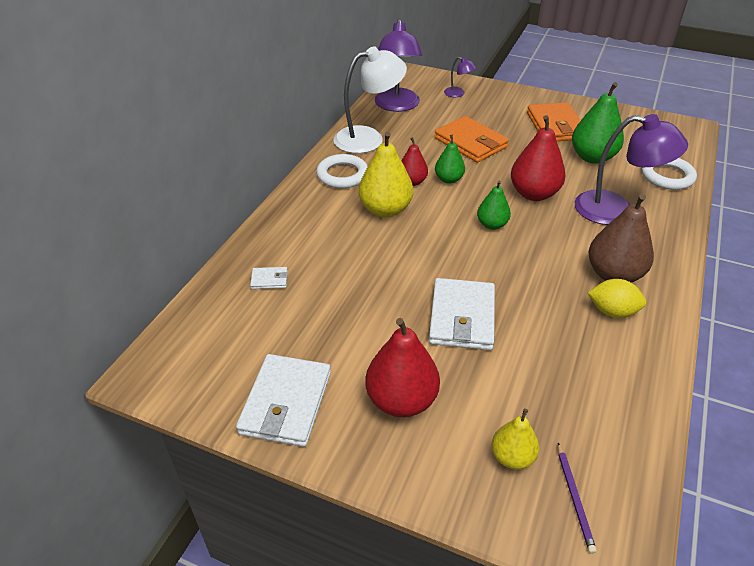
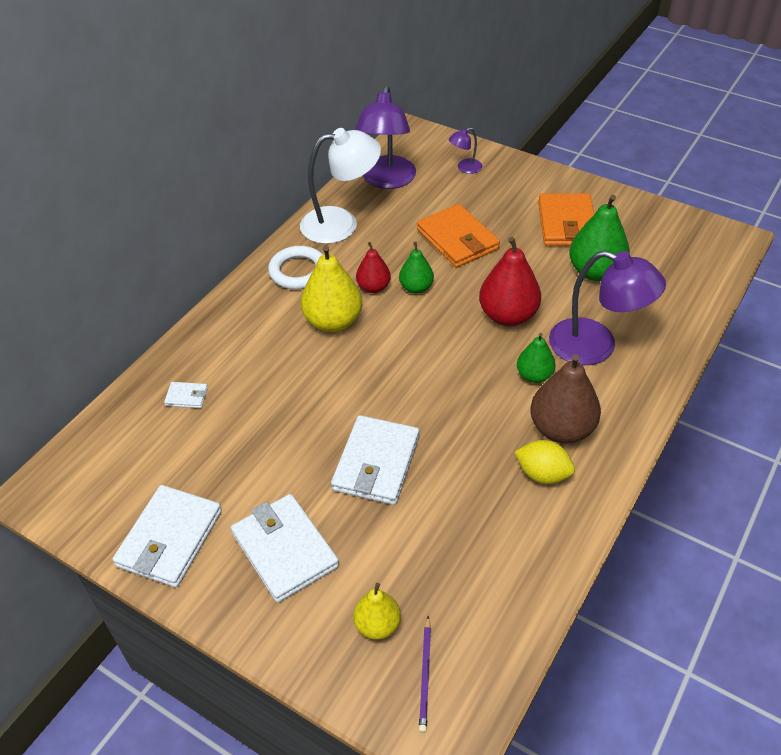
camera: 10 degrees right, 5 degrees up
red pear [365,318,440,417] -> white wallet [231,494,339,603]
purple lamp [444,57,476,97] -> purple lamp turned 105 degrees clockwise [449,127,482,174]
green pear [477,181,511,230] -> green pear moved to [517,333,556,383]
white ring [642,158,697,190] -> none

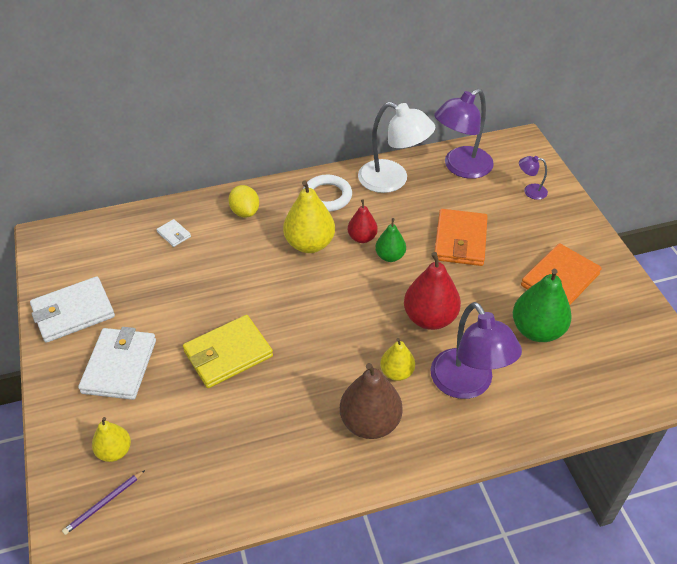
camera: 40 degrees right, 0 degrees up
white wallet [331,415,419,505] -> yellow wallet [183,315,273,388]
yellow lemon [515,440,575,484] -> yellow lemon moved to [229,185,259,218]
green pear [517,333,556,383] -> yellow pear [380,338,415,381]

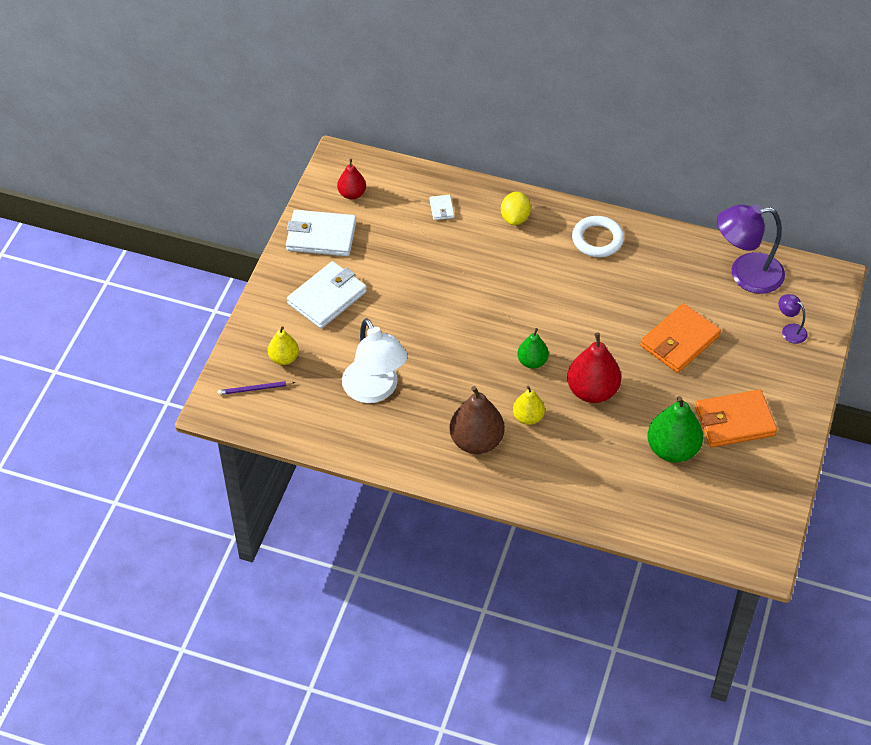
camera: 35 degrees right, 5 degrees up
yellow wallet [183,315,273,388] -> none
yellow pear [283,180,335,253] -> none
red pear [348,199,378,243] -> red pear moved to [337,159,366,199]
white lamp [358,102,435,193] -> white lamp moved to [342,318,408,403]
green pear [375,218,406,262] -> green pear moved to [517,328,549,369]
purple lamp [430,302,522,399] -> none

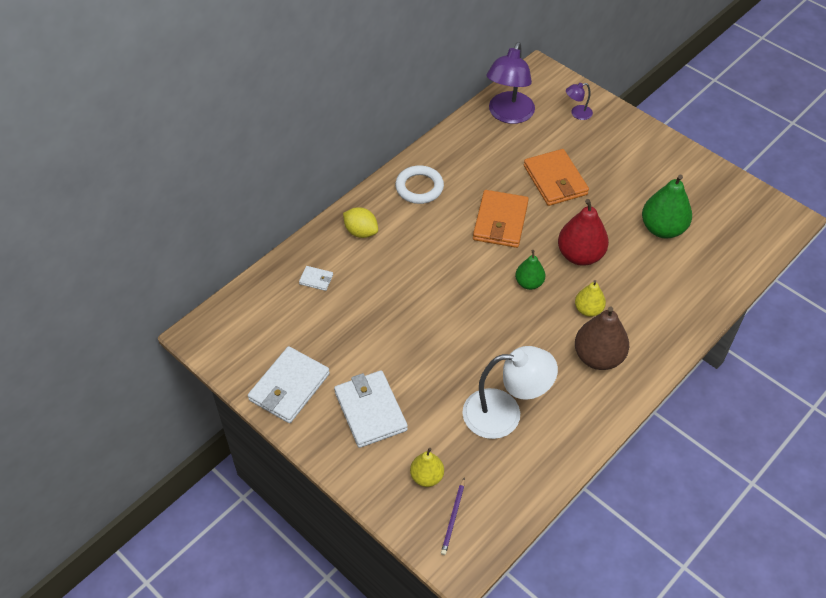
camera: 65 degrees left, 0 degrees up
red pear [337,159,366,199] -> none
orange wallet [695,390,777,447] -> orange wallet moved to [473,190,529,248]

